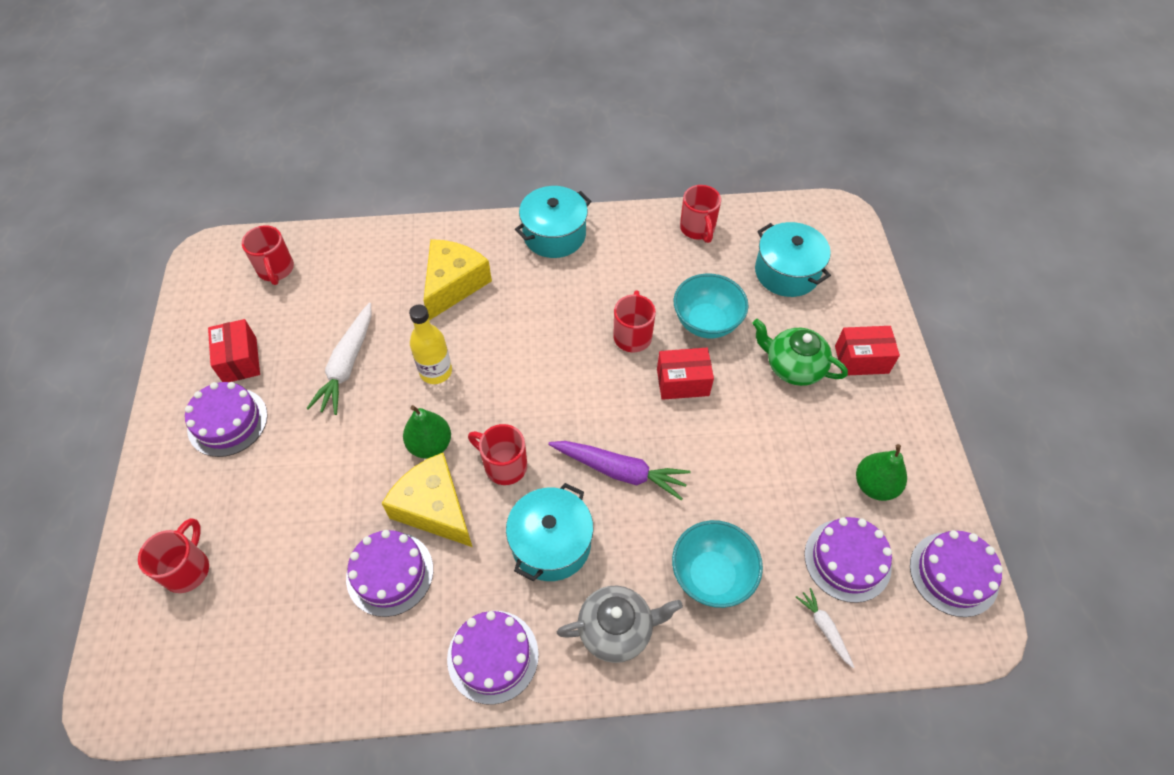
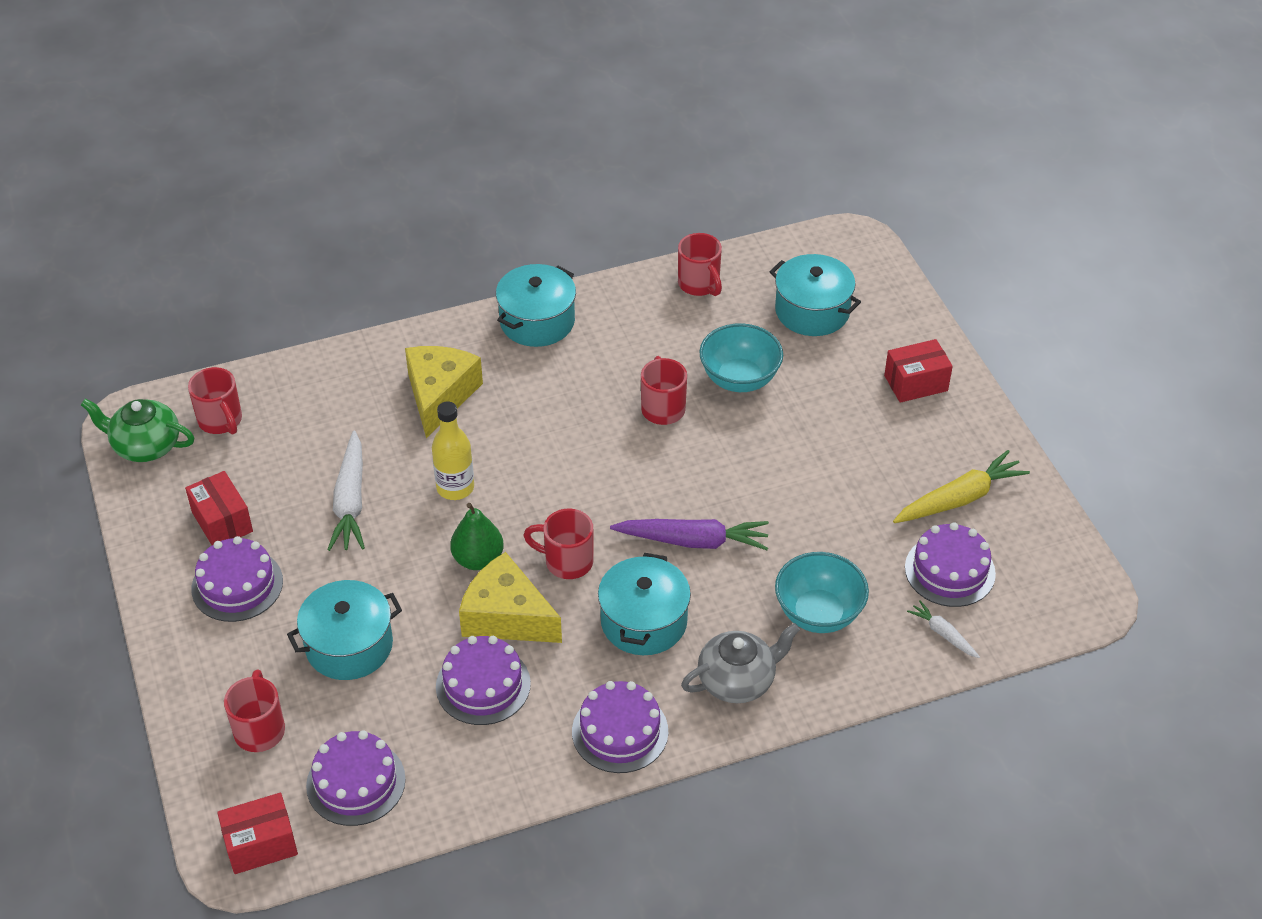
camera: 15 degrees left, 10 degrees down
red box [657,348,714,400] -> red box moved to [217,793,298,874]
green teapot [752,319,848,386] -> green teapot moved to [81,399,194,462]
green pear [856,444,907,501] -> yellow carrot [893,450,1030,523]
purple cake [910,530,1003,617] -> purple cake moved to [306,730,406,826]
none -> turquoise pot [287,580,402,680]

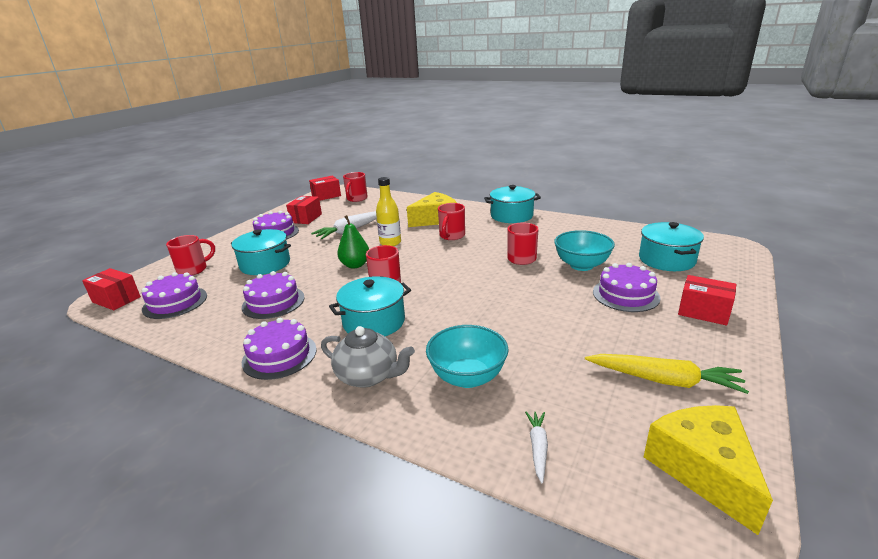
camera: 50 degrees right, 20 degrees down
green teapot [81,399,194,462] -> red box [309,176,341,201]
yellow cheese [459,552,562,643] -> yellow cheese moved to [644,405,773,535]
purple carrot [610,519,769,550] -> none
red mug [678,233,722,296] -> red mug moved to [438,203,465,240]
purple cake [905,522,996,607] -> purple cake moved to [593,263,661,312]

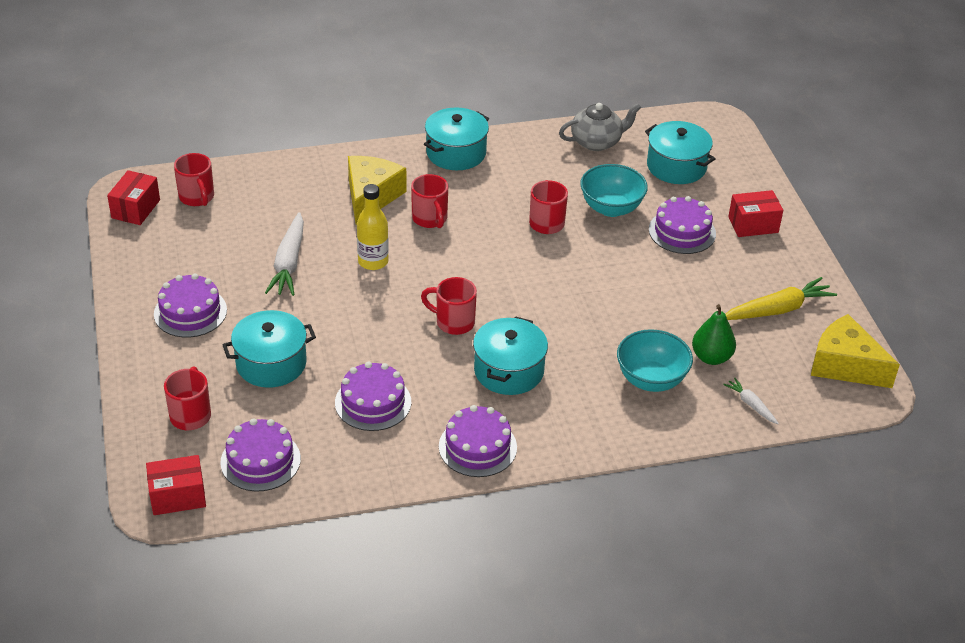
camera: 45 degrees left, 15 degrees up
red box [286,196,322,224] -> none
grey teapot [321,326,415,388] -> grey teapot moved to [559,103,641,151]
green pear [337,215,369,268] -> green pear moved to [692,304,736,365]

